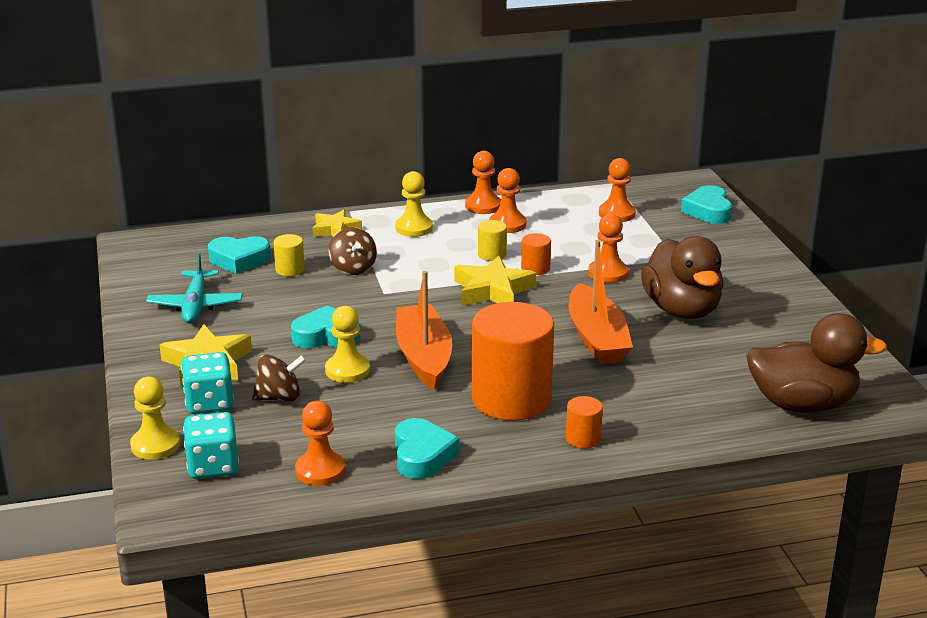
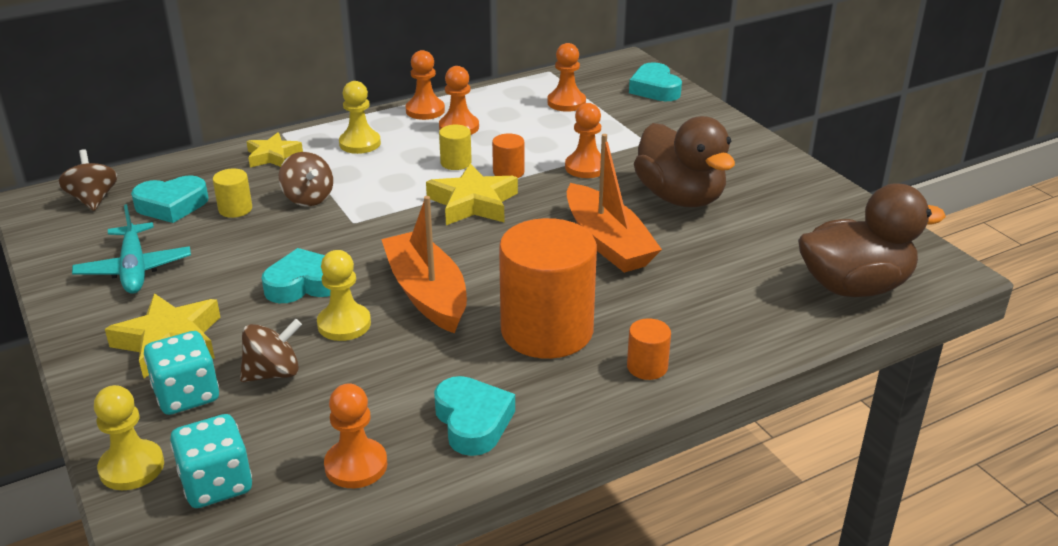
camera: 15 degrees left, 5 degrees up
none -> brown spinning top [58,149,117,211]

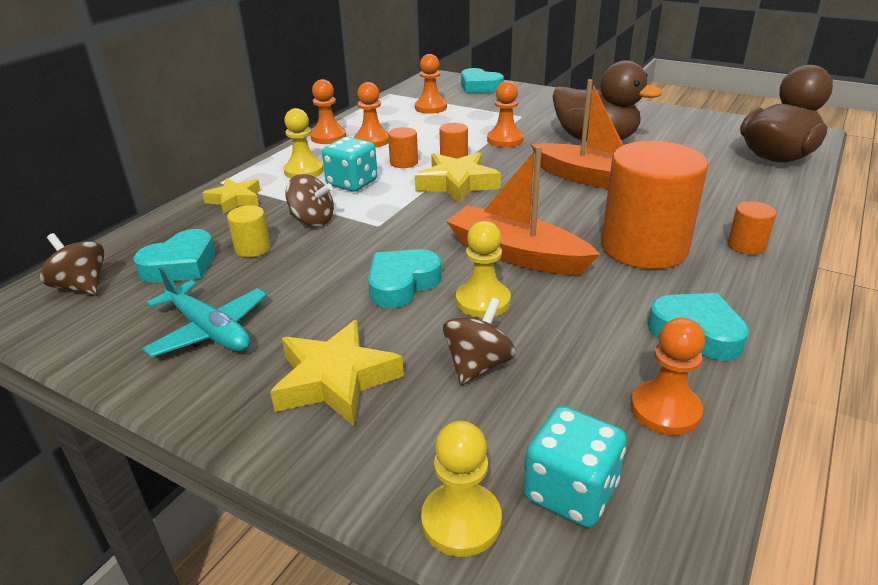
camera: 30 degrees left, 0 degrees up
turquoise dice [144,331,219,415] -> turquoise dice moved to [322,137,378,192]
yellow cylinder [439,125,472,170] -> orange cylinder [388,127,418,168]

